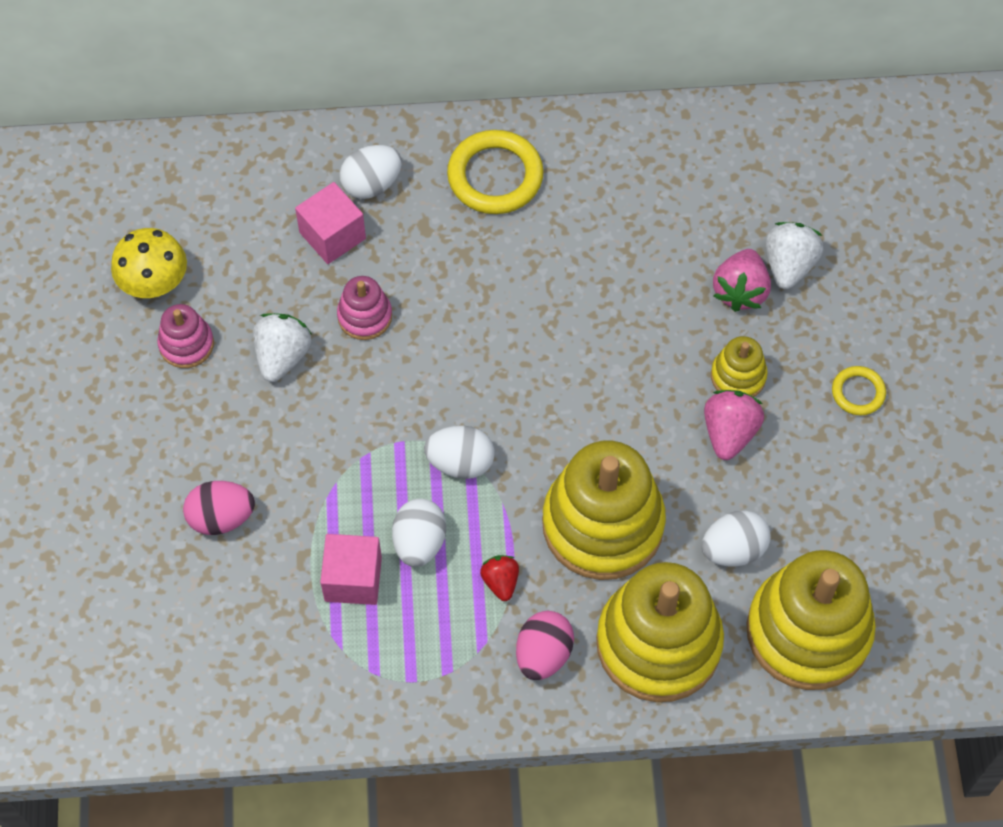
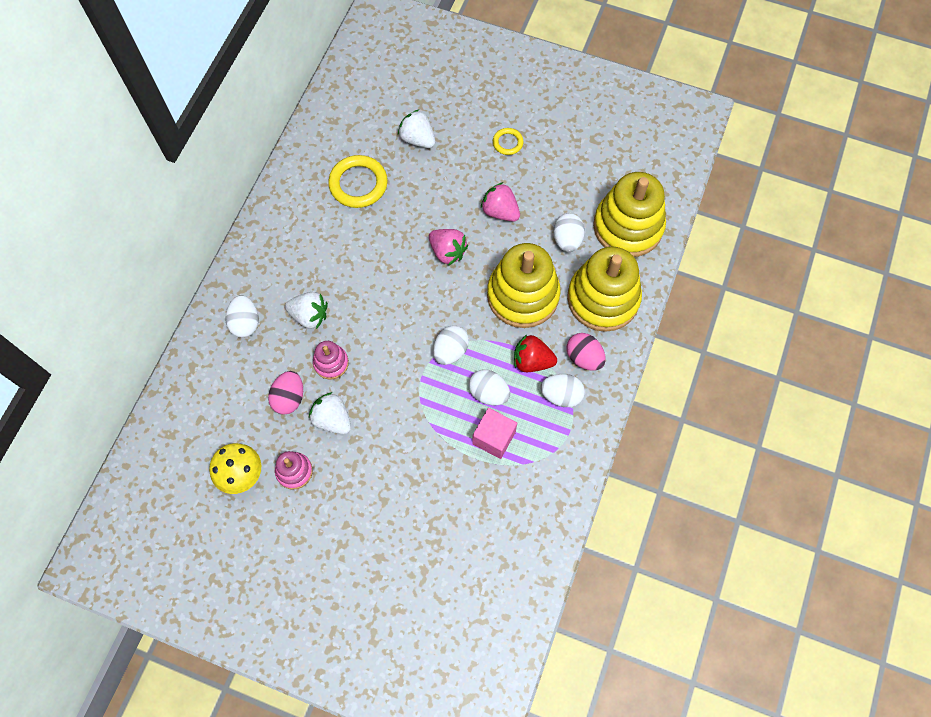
camera: 65 degrees left, 5 degrees up
pink egg [183,481,255,535] -> pink egg moved to [268,371,303,415]
pink cube [295,182,366,264] -> none
yellow ring [447,130,544,214] -> yellow ring moved to [328,155,388,208]
red strawberry [480,555,519,601] -> red strawberry [514,335,557,372], size x1.59
yellow stacking toy [711,336,768,397] -> none
pink strawberry [713,249,771,312] -> pink strawberry moved to [429,229,468,266]
none -> white strawberry [285,292,328,329]
none -> white egg [540,374,585,407]

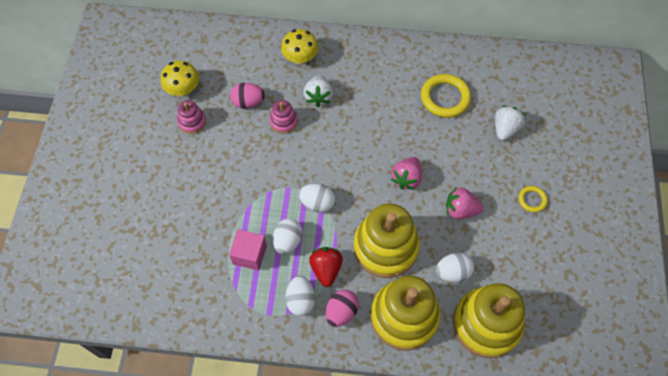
camera: 75 degrees right, 5 degrees down
white egg [225,295,259,338] -> yellow mushroom [281,29,318,65]
white strawberry [309,392,351,434] -> none
pink strawberry [481,182,520,222] -> pink strawberry turned 105 degrees counterclockwise [446,187,483,219]

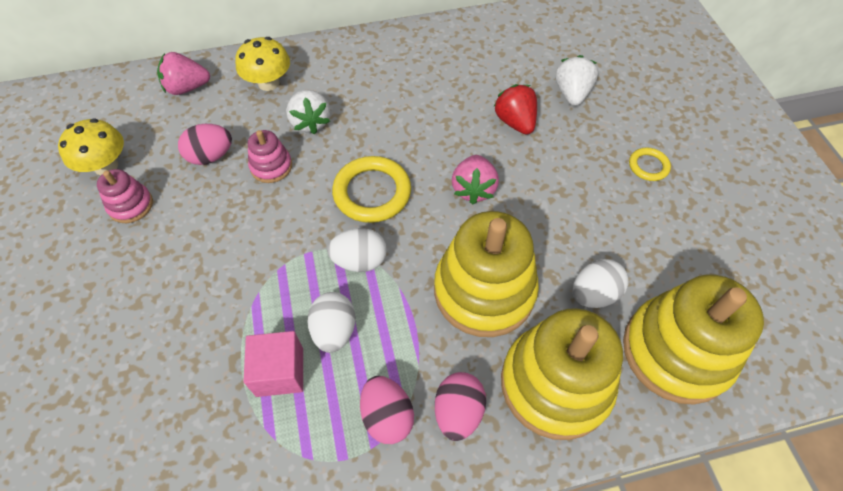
camera: 20 degrees left, 5 degrees down
white egg [286,276,315,316] -> pink egg [360,376,414,444]
red strawberry [309,247,343,287] -> red strawberry moved to [493,84,537,135]
yellow ring [421,74,471,118] -> yellow ring moved to [332,156,411,223]
pink strawberry [446,187,483,219] -> pink strawberry moved to [157,52,210,95]

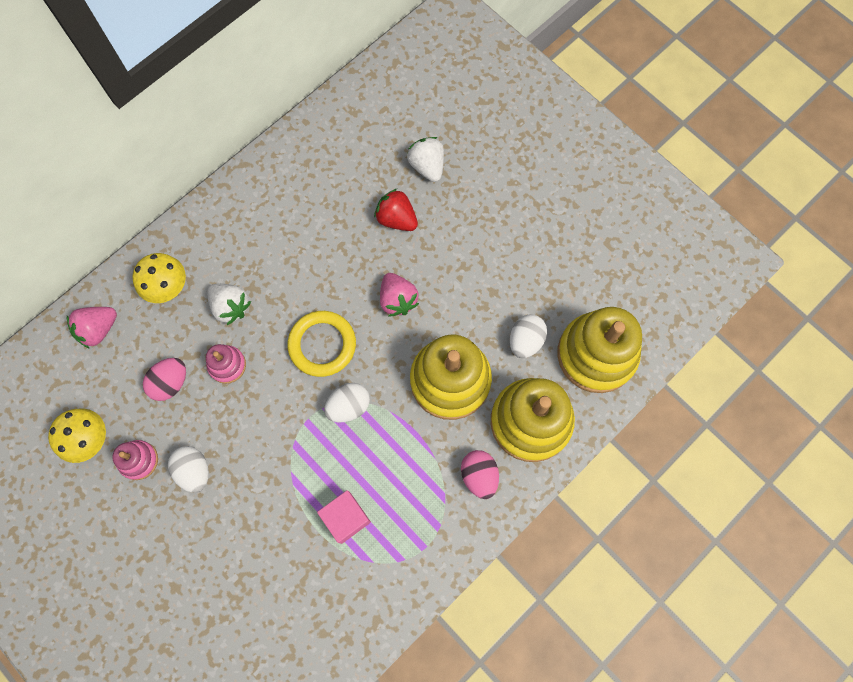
camera: 30 degrees left, 15 degrees up
white egg [307,292,355,353] -> white egg moved to [168,446,209,493]
pink egg [360,376,414,444] -> none
yellow ring [629,147,671,181] -> none

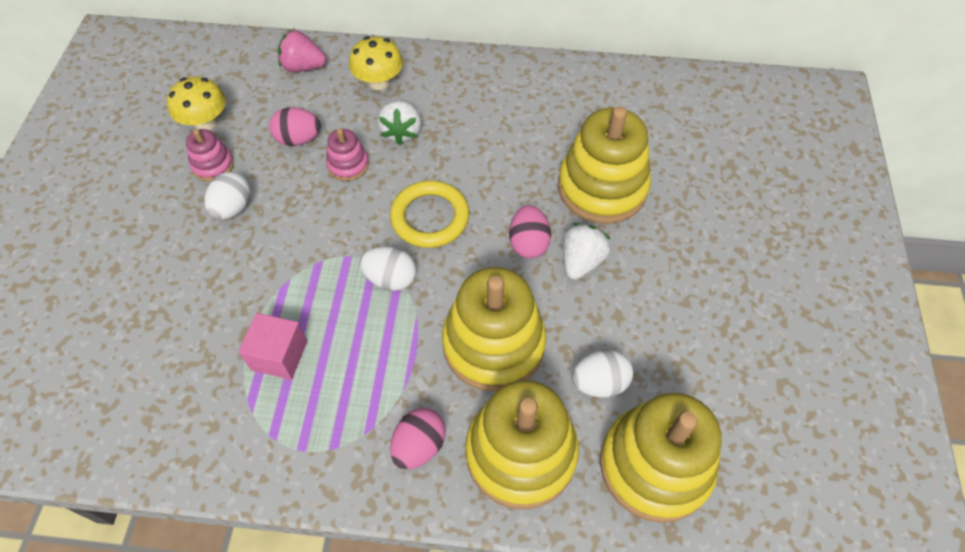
camera: 50 degrees right, 15 degrees down
red strawberry [374,189,418,231] -> yellow stacking toy [558,106,651,224]
pink strawberry [380,273,419,316] -> pink egg [509,205,551,258]
white strawberry [407,137,444,182] -> white strawberry moved to [563,223,611,280]

